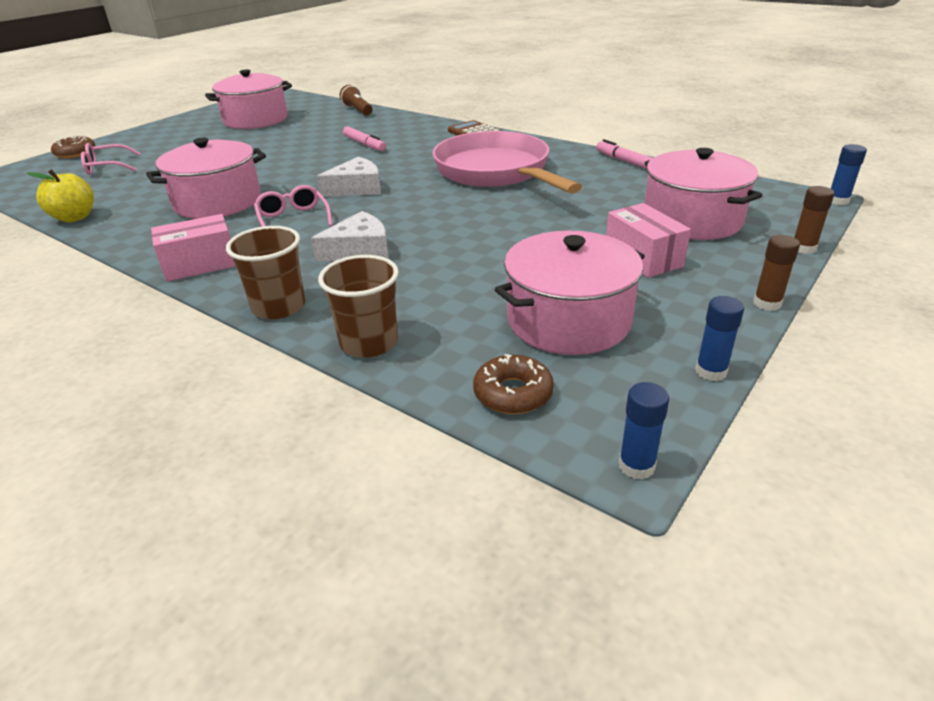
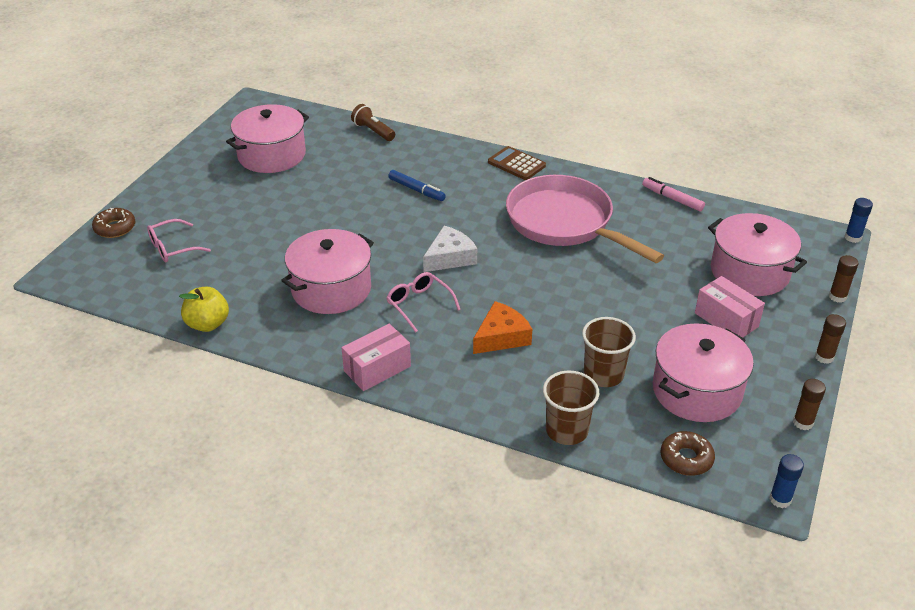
camera: 15 degrees left, 5 degrees up
brown cup [226,226,305,319] -> brown cup moved to [582,317,636,387]
white cheese [311,211,388,262] -> orange cheese [473,301,532,354]
pink marker [343,126,386,151] -> blue marker [388,170,446,201]
blue glue stick [695,296,744,381] -> brown glue stick [793,379,826,430]

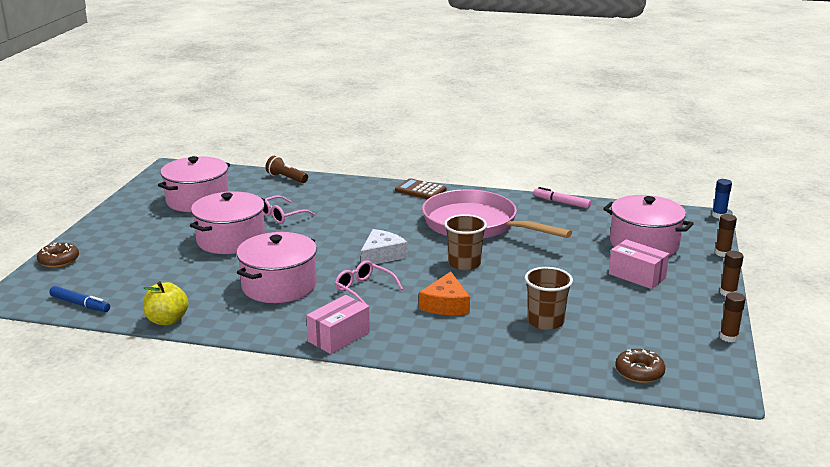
camera: 10 degrees left, 15 degrees down
pink glasses [147,219,211,262] -> pink glasses moved to [263,195,315,224]
blue marker [388,170,446,201] -> blue marker moved to [49,286,110,312]
orange cheese [473,301,532,354] -> orange cheese turned 150 degrees clockwise [419,272,470,315]
brown cup [543,371,599,445] -> brown cup moved to [444,214,487,270]
pink pot [653,323,754,422] -> pink pot moved to [190,191,265,254]
blue glue stick [769,454,804,508] -> none

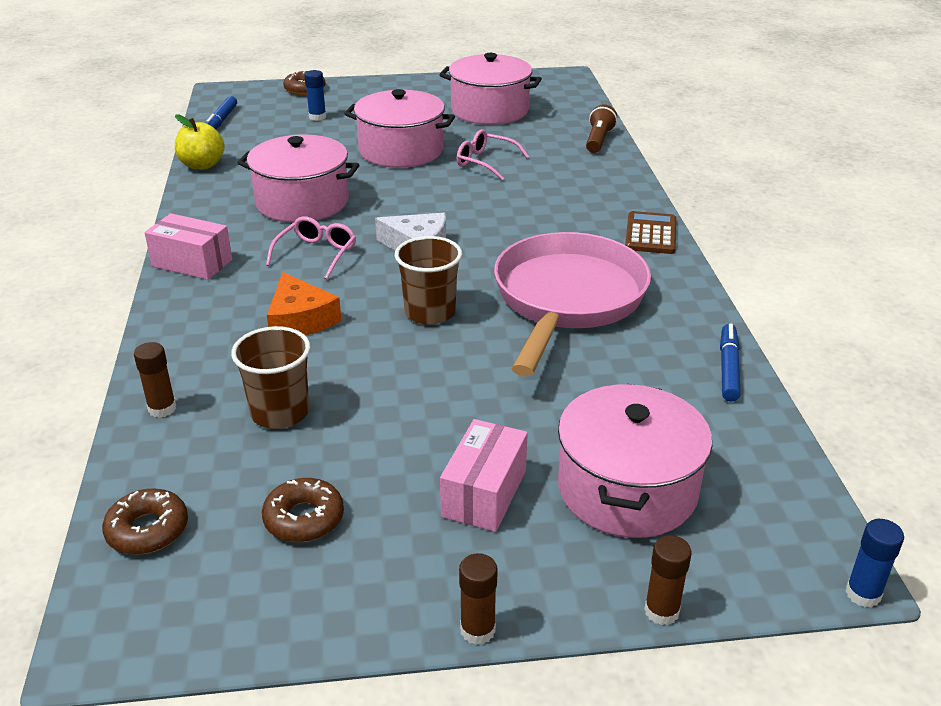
camera: 70 degrees right, 10 degrees up
orange cheese [419,272,470,315] -> orange cheese turned 105 degrees counterclockwise [267,272,341,335]
pink marker [533,187,591,209] -> blue marker [720,323,741,402]
brown glue stick [720,292,745,342] -> brown glue stick moved to [134,342,176,418]
none -> brown donut [262,478,344,542]
none -> blue glue stick [304,70,326,121]

